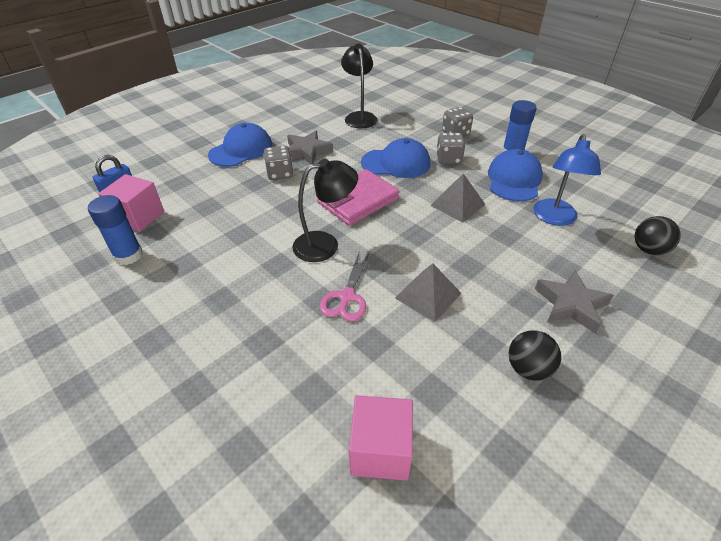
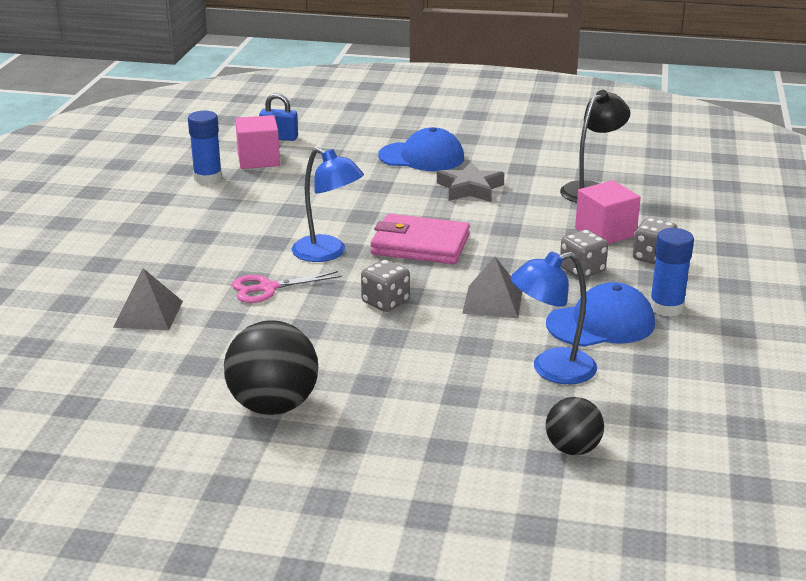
camera: 55 degrees right, 15 degrees down
grey dice [263,146,293,180] -> grey dice moved to [361,259,410,312]
black lamp [293,159,358,262] -> blue lamp [292,148,364,262]
pink cube [349,395,413,481] -> pink cube moved to [575,180,641,244]
blue cap [361,138,431,178] -> none
grey pyramid [395,263,462,322] -> grey pyramid moved to [113,268,183,330]
black ball [508,330,561,381] -> black ball [224,320,318,415], size x1.69
grey star [535,270,614,334] -> none

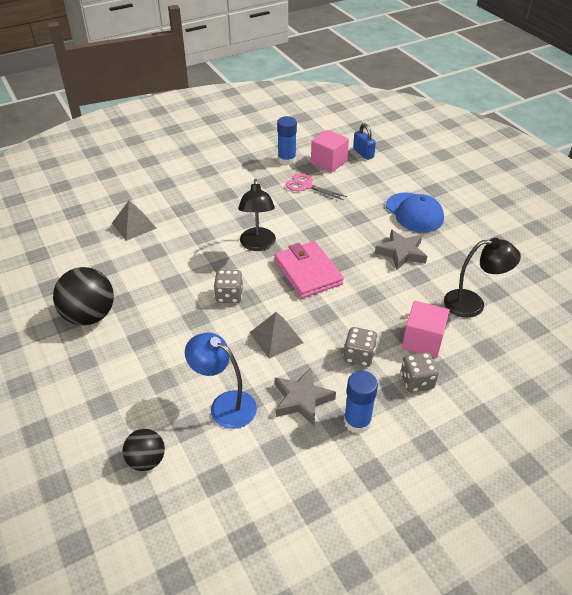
camera: 50 degrees right, 15 degrees up
pink scissors [232,271,342,303] -> pink scissors moved to [285,173,347,200]
blue lamp [292,148,364,262] -> black lamp [238,179,276,251]
blue cap [546,282,655,347] -> grey star [275,368,336,427]

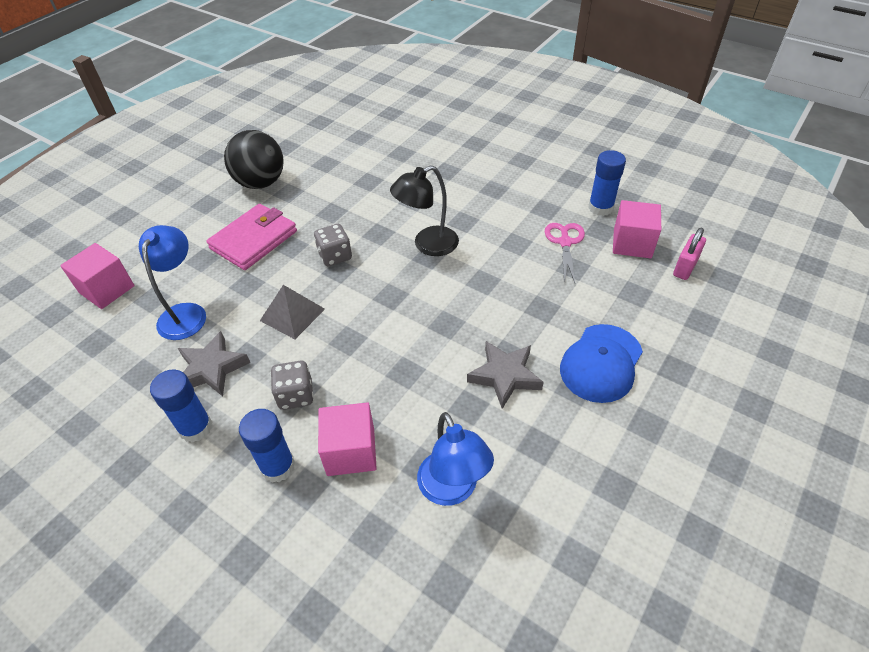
camera: 65 degrees right, 5 degrees up
grey pyramid [112,201,157,241] -> none
black ball [123,429,165,471] -> pink cube [60,243,135,309]
pink wallet [274,241,344,298] -> pink wallet moved to [207,204,297,270]
blue padlock [353,123,376,160] -> pink padlock [673,228,706,280]
grey dice [401,352,439,392] -> blue glue stick [239,409,295,483]
black lamp [444,238,521,318] -> blue lamp [417,412,494,506]

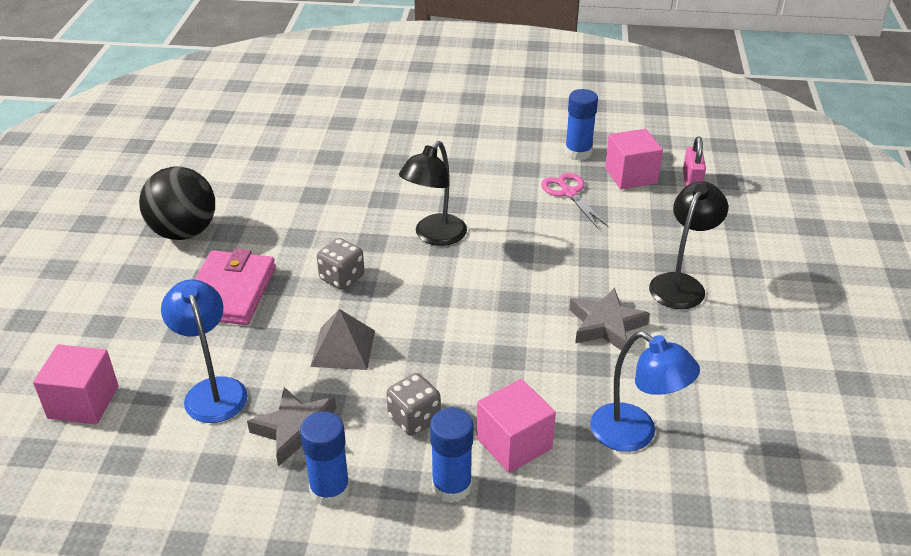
camera: 30 degrees left, 10 degrees down
blue cap [560,324,643,403] -> black lamp [649,181,728,309]

